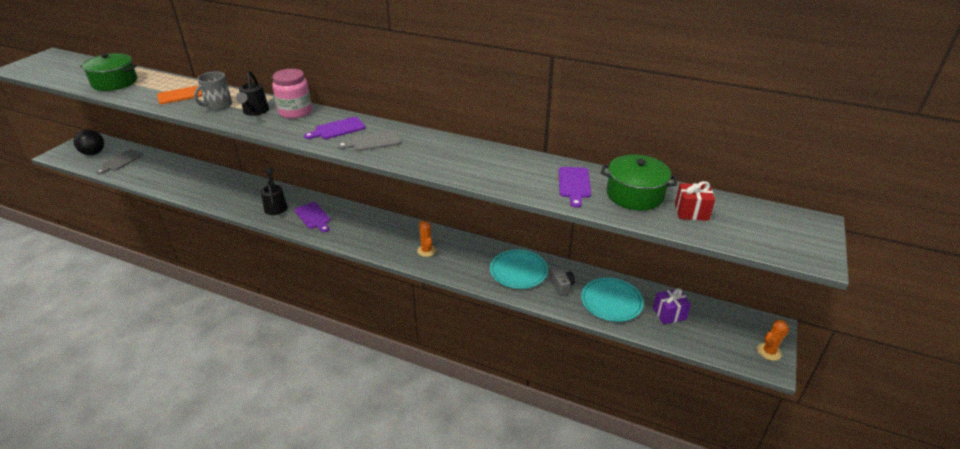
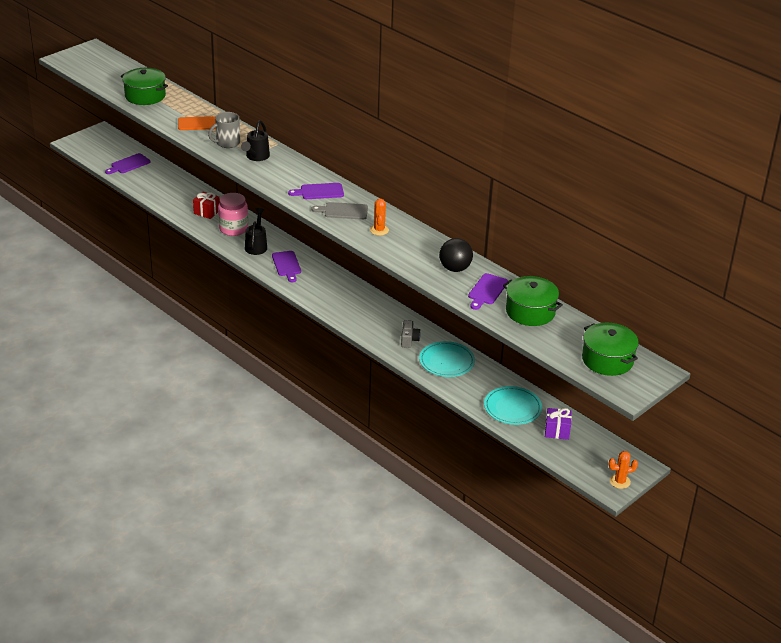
camera: 20 degrees right, 0 degrees up
black ball [74,129,104,155] -> black ball moved to [439,238,473,272]
grey cutting board [96,149,143,175] -> purple cutting board [105,153,150,174]
pink jar [272,69,312,119] -> pink jar moved to [218,193,248,236]
orange cactus [417,220,436,257] -> orange cactus moved to [370,198,389,236]
grey camera [549,265,575,296] -> grey camera moved to [401,320,421,348]
red gift [675,181,715,221] -> red gift moved to [193,191,219,219]
none -> green pot [582,323,639,376]

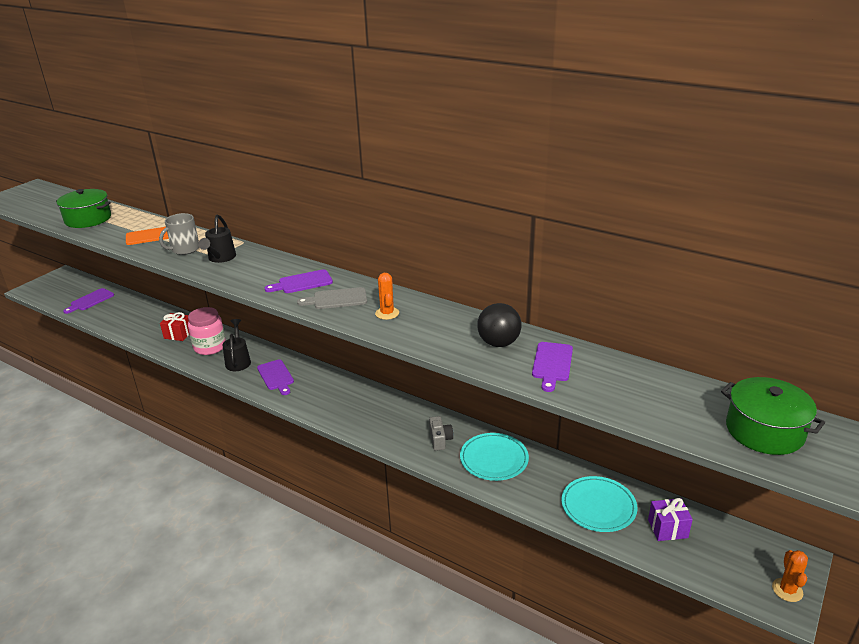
camera: 10 degrees left, 5 degrees down
green pot [503,276,563,326] -> none
orange cactus [609,451,638,489] -> orange cactus turned 60 degrees counterclockwise [772,550,808,602]

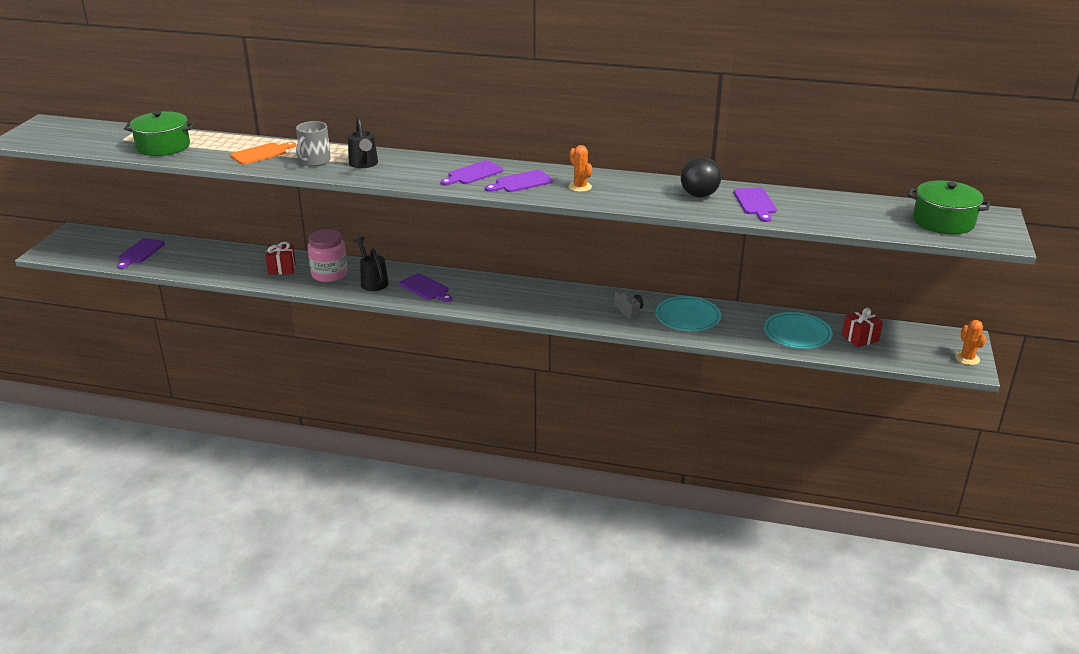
camera: 20 degrees left, 0 degrees up
grey cutting board [297,287,367,309] -> purple cutting board [485,170,553,192]
purple gift [648,498,693,541] -> red gift [842,308,883,347]

